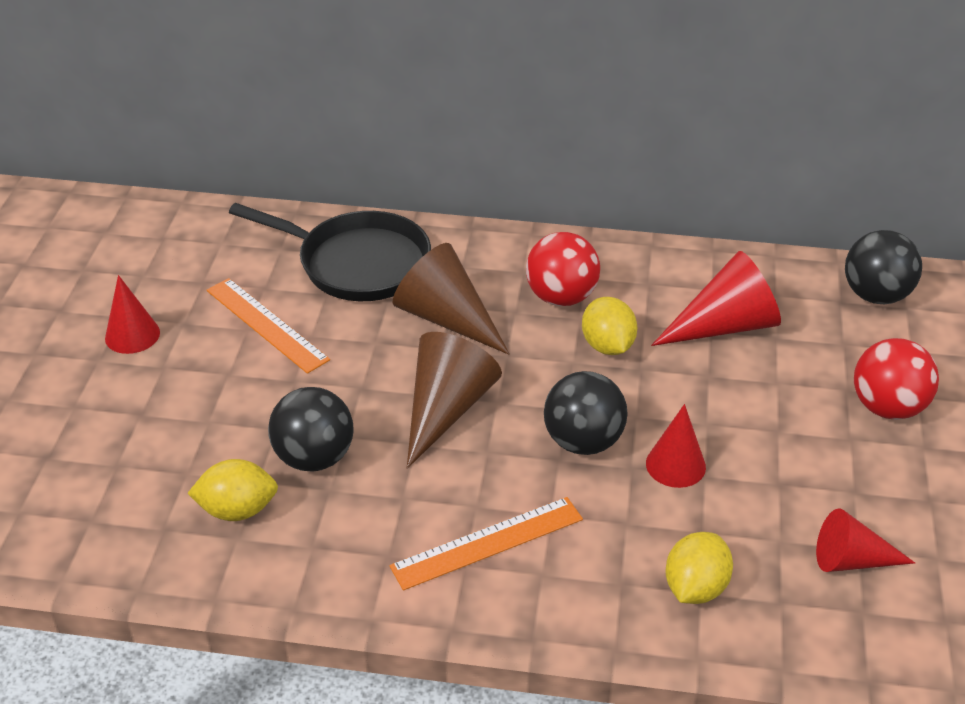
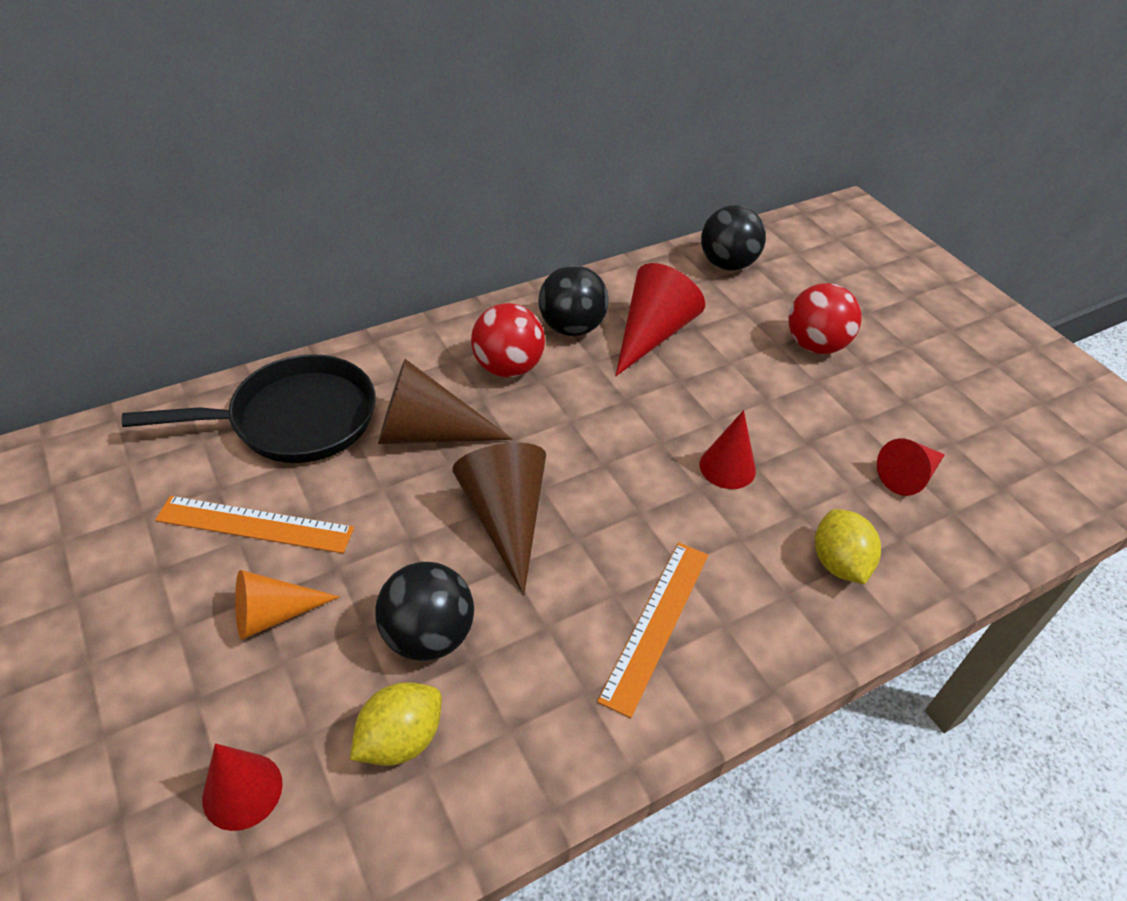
camera: 40 degrees left, 5 degrees up
red cone [105,275,160,354] -> red cone moved to [202,743,283,831]
black ball [544,371,628,455] -> black ball moved to [538,265,609,336]
yellow lemon [582,297,637,355] -> none
none -> orange cone [235,570,340,640]

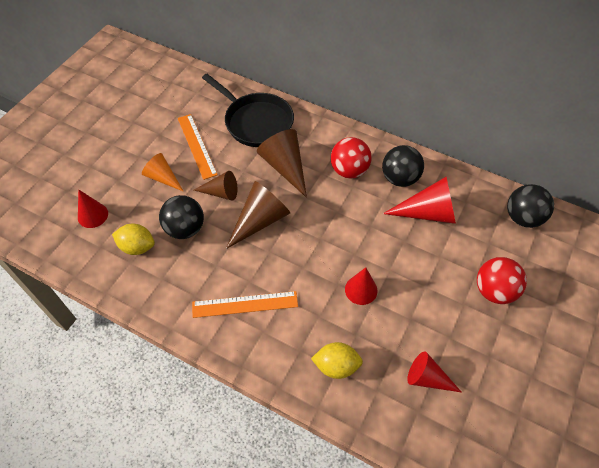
camera: 60 degrees right, 10 degrees up
yellow lemon [815,509,881,584] -> yellow lemon turned 45 degrees clockwise [311,342,363,379]
none -> brown cone [194,171,237,201]

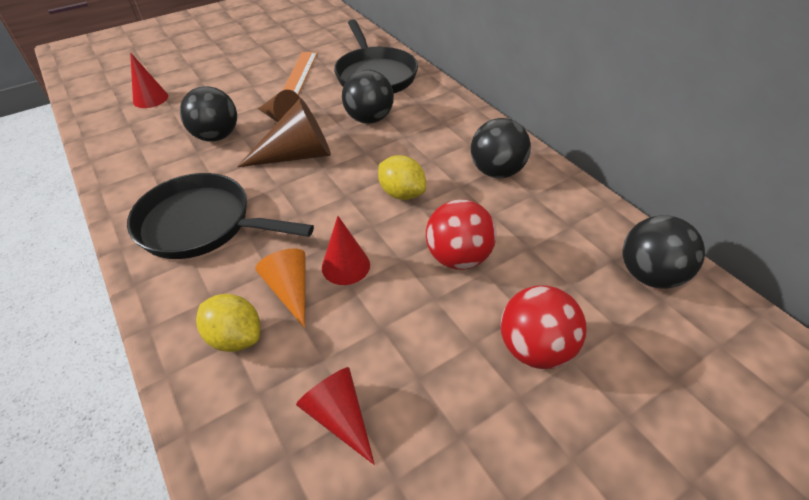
camera: 30 degrees right, 10 degrees down
yellow lemon [112,224,155,255] -> yellow lemon moved to [378,155,426,200]
orange cone [142,153,184,192] -> orange cone moved to [255,248,305,328]
orange ruler [192,291,298,318] -> black pan [127,173,314,259]
brown cone [257,129,307,198] -> black ball [342,69,394,124]
red ball [331,137,372,178] -> red ball moved to [426,199,496,270]
red cone [383,177,456,224] -> none

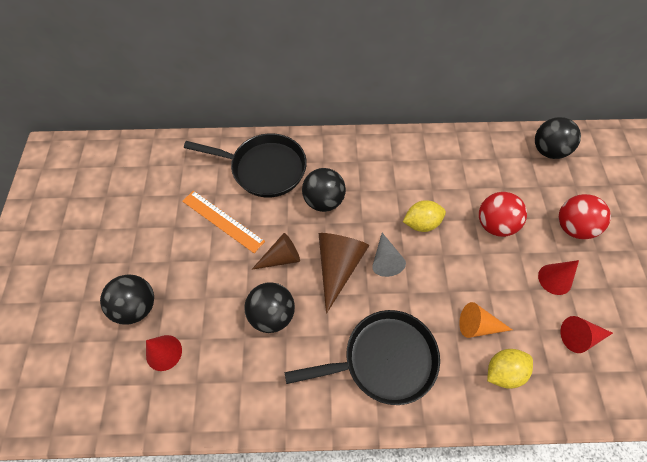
camera: 60 degrees left, 15 degrees up
black pan [127,173,314,259] -> black pan turned 150 degrees counterclockwise [285,310,440,405]
red cone [322,216,370,285] -> red cone moved to [538,260,579,295]
black ball [471,118,531,178] -> black ball moved to [100,274,154,325]
none -> grey cone [372,233,406,277]

